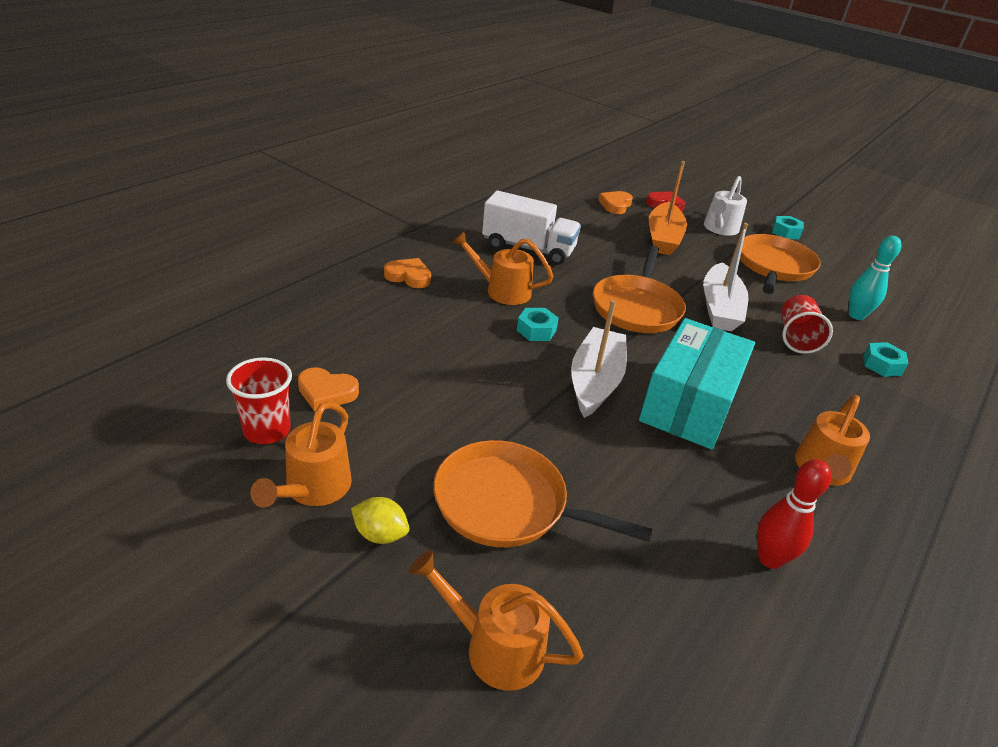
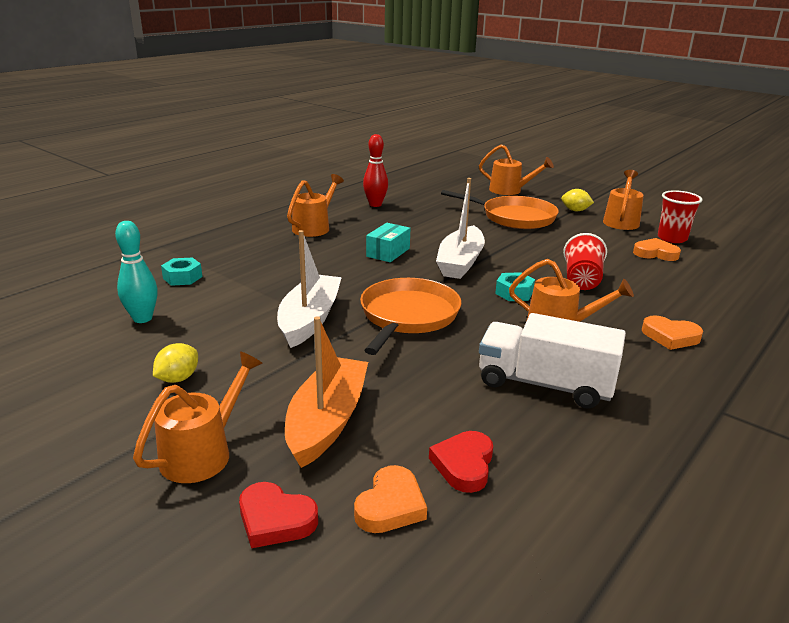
camera: 175 degrees left, 10 degrees down
turquoise box [639,318,755,449] -> turquoise box [366,223,410,262], size x0.49
white watering can [704,176,747,236] -> orange watering can [133,351,263,483]
orange pan [740,234,821,294] -> yellow lemon [153,343,198,383]
turquoise nut [772,216,804,239] -> none
red cup [781,295,833,354] -> red cup moved to [563,233,607,290]
none -> red heart [429,431,493,493]

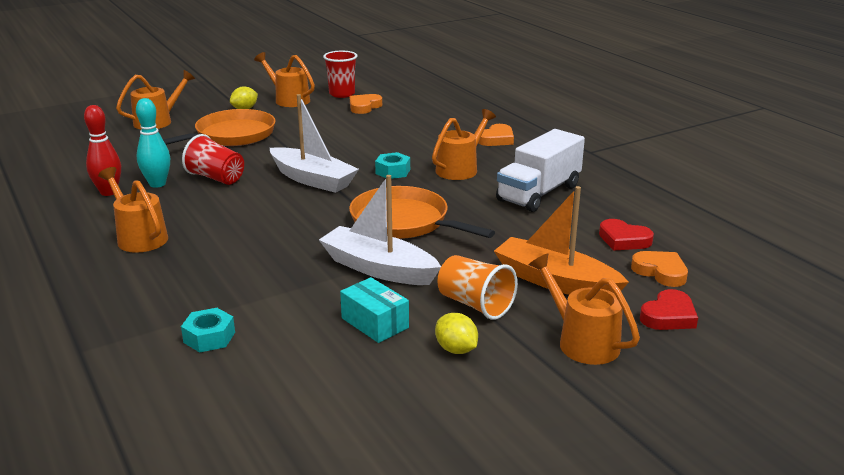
camera: 70 degrees left, 0 degrees up
turquoise bowling pin [115,221,158,323] -> turquoise bowling pin moved to [136,98,170,188]
turquoise box [366,223,410,262] -> turquoise box moved to [340,277,409,343]
red cup [563,233,607,290] -> red cup moved to [182,134,244,185]
none -> orange cup [438,255,518,320]

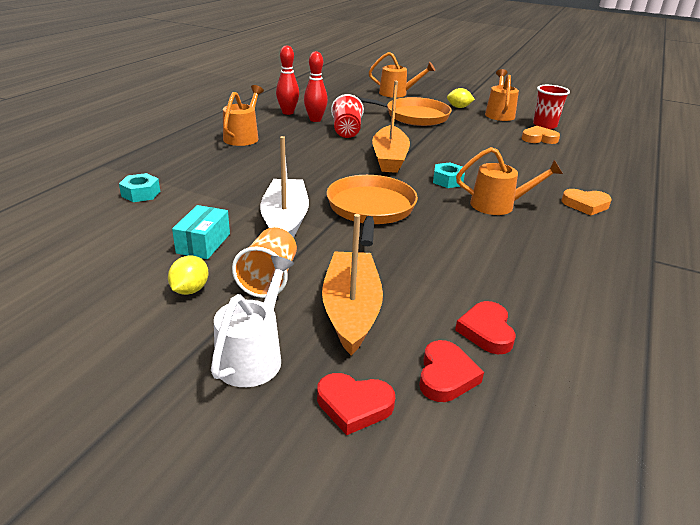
camera: 55 degrees right, 5 degrees up
turquoise bowling pin [136,98,170,188] -> red bowling pin [304,51,328,122]
white boat [270,94,359,193] -> orange boat [372,81,410,173]
white truck [496,129,585,212] -> none
orange watering can [529,253,640,365] -> white watering can [211,256,294,387]
orange heart [631,251,688,287] -> red heart [419,340,484,402]

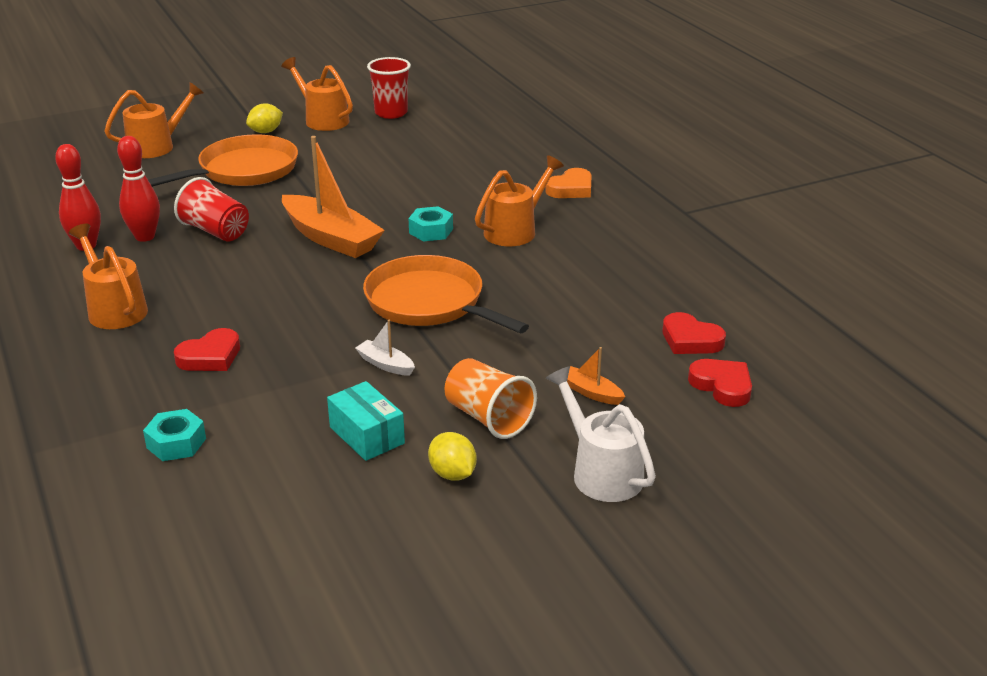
camera: 50 degrees left, 0 degrees up
white boat [260,136,309,238] -> white boat [355,320,415,376], size x0.45
red heart [317,373,395,435] -> red heart moved to [174,328,240,371]
orange boat [322,214,383,355] -> orange boat [567,347,625,405], size x0.45
orange heart [522,126,560,144] -> none

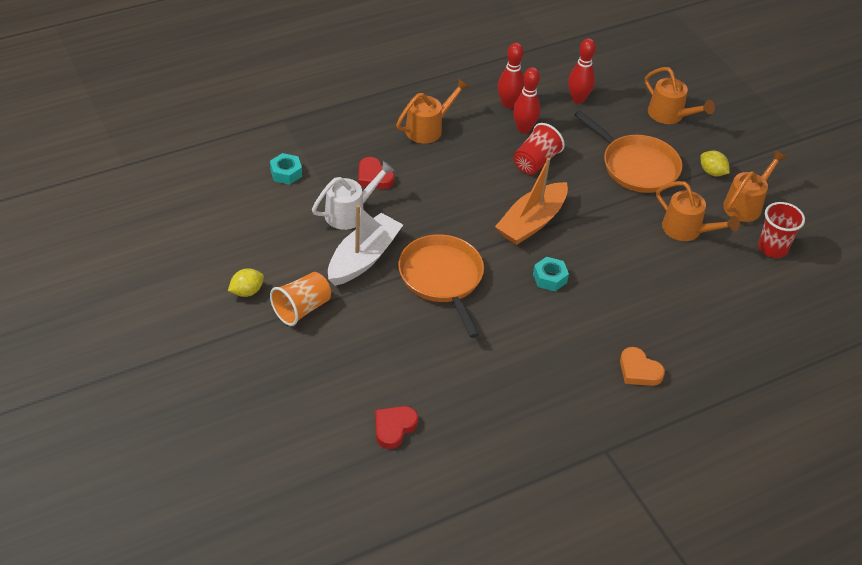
camera: 85 degrees right, 15 degrees up
turquoise box [327,381,405,461] -> none
white boat [355,320,415,376] -> white boat [328,205,403,286], size x2.24
orange pan [363,255,529,333] -> orange pan turned 60 degrees counterclockwise [398,234,484,338]
orange watering can [475,156,564,246] -> orange watering can moved to [656,181,740,241]
white watering can [546,366,656,502] -> white watering can moved to [312,161,395,230]
orange boat [567,347,625,405] -> none
red heart [688,359,752,407] -> none
none -> red bowling pin [568,38,596,104]

